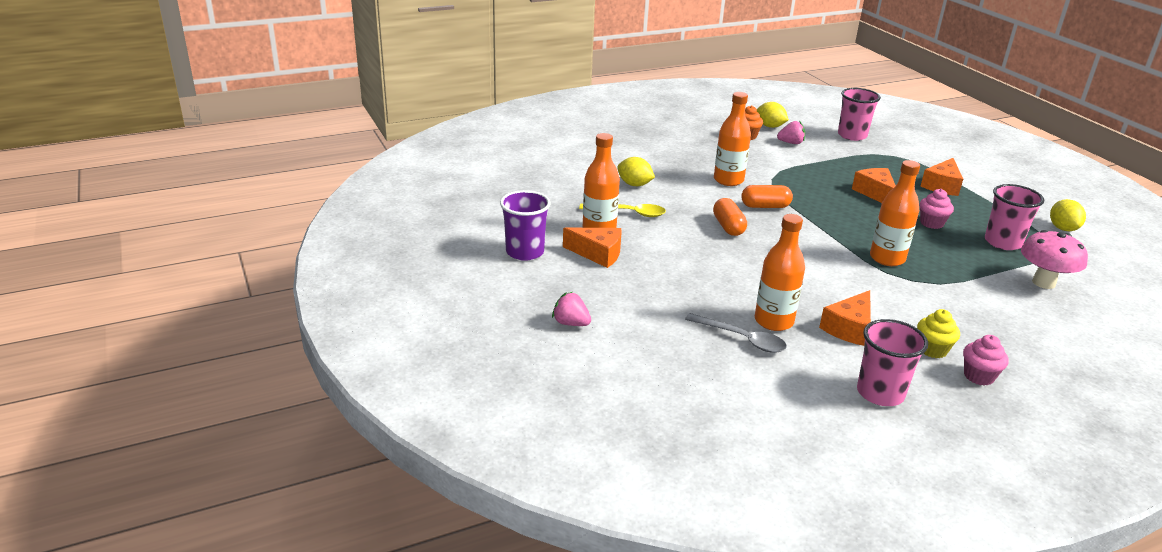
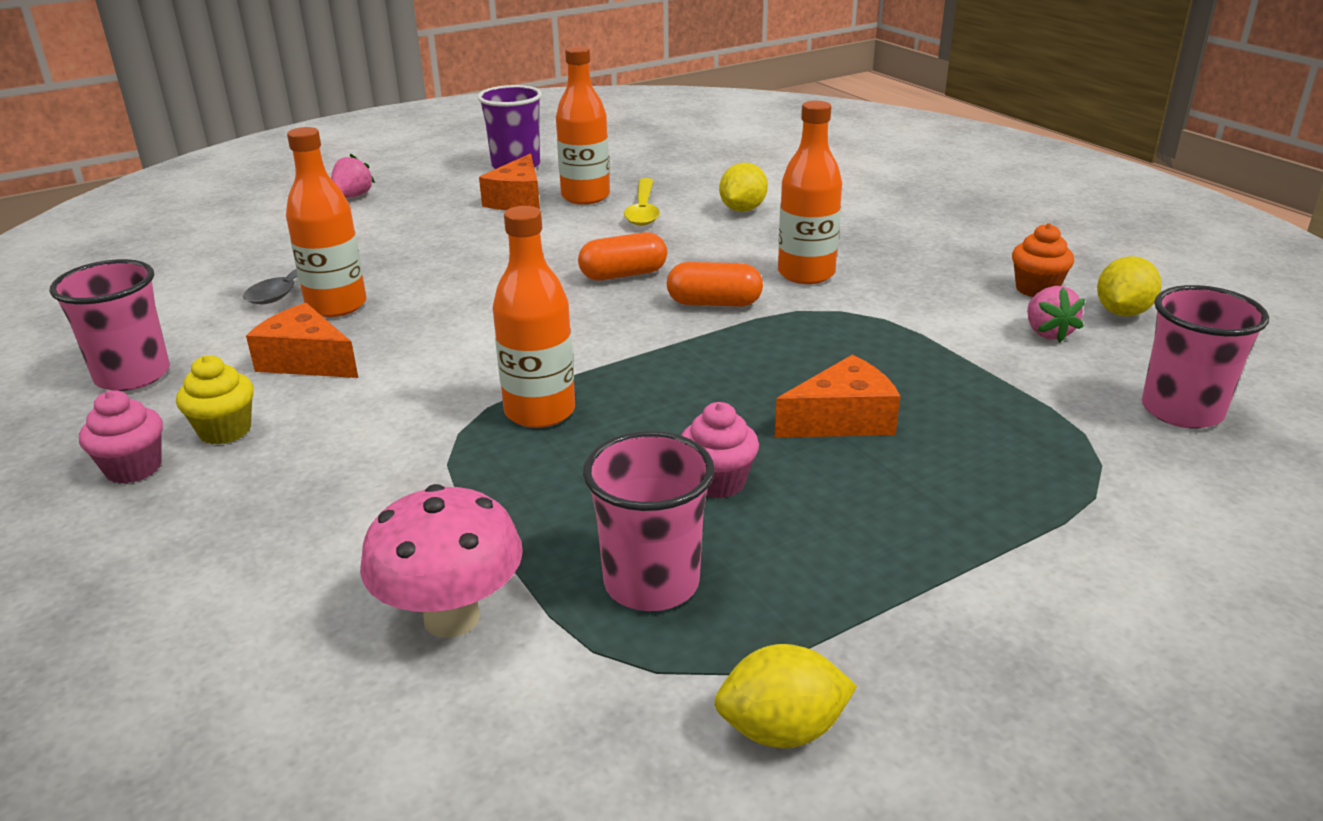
camera: 85 degrees right, 0 degrees up
orange capsule [741,185,793,208] -> orange capsule turned 75 degrees counterclockwise [667,262,763,307]
orange cheese [920,158,963,196] -> none

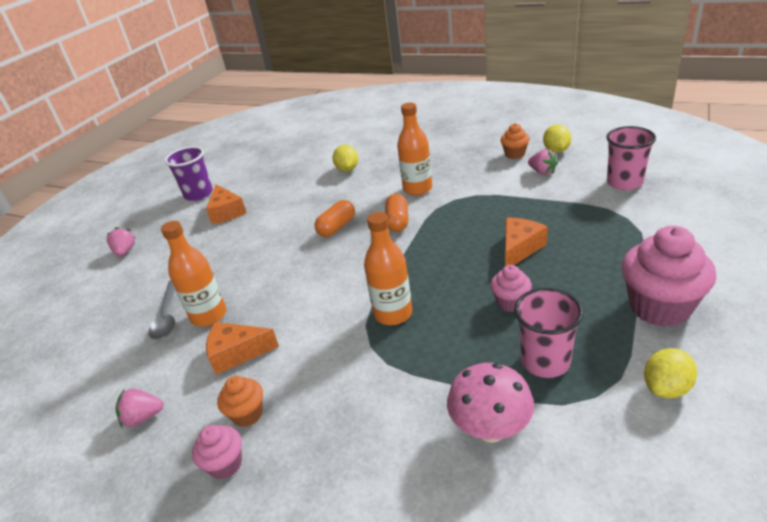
camera: 30 degrees left, 5 degrees up
pink cup [50,259,170,391] -> pink strawberry [115,389,164,427]
yellow cupcake [176,355,254,445] -> orange cupcake [217,376,263,427]
orange bottle [556,46,610,205] -> none
yellow spoon [624,178,660,226] -> none
orange capsule [667,262,763,307] -> orange capsule turned 60 degrees counterclockwise [385,194,408,232]
none -> pink cupcake [622,226,717,327]

